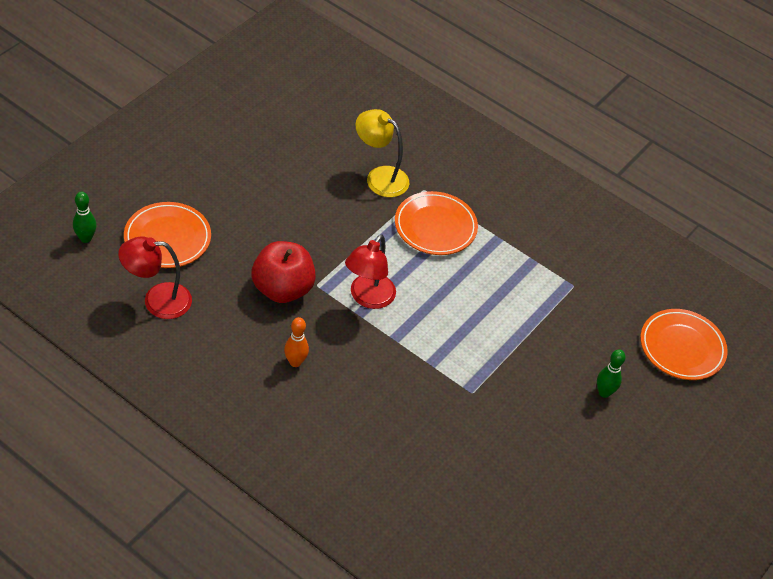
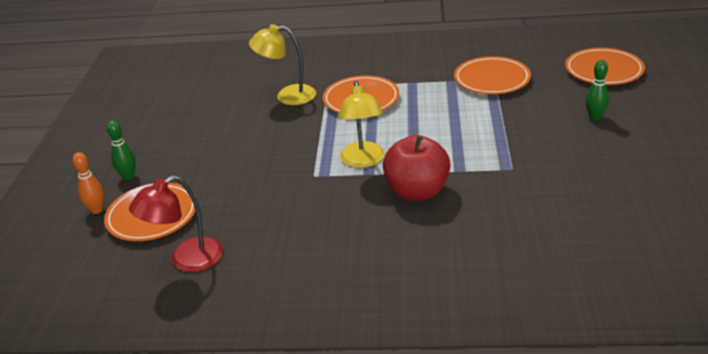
camera: 25 degrees left, 15 degrees down
green bowling pin [73,192,97,243] -> green bowling pin moved to [107,120,136,180]
red apple [251,241,316,303] -> red apple moved to [383,135,451,201]
orange bowling pin [284,317,309,367] -> orange bowling pin moved to [72,152,104,214]
red lamp [345,234,396,309] -> yellow lamp [339,81,385,168]
none -> orange plate [454,56,531,94]

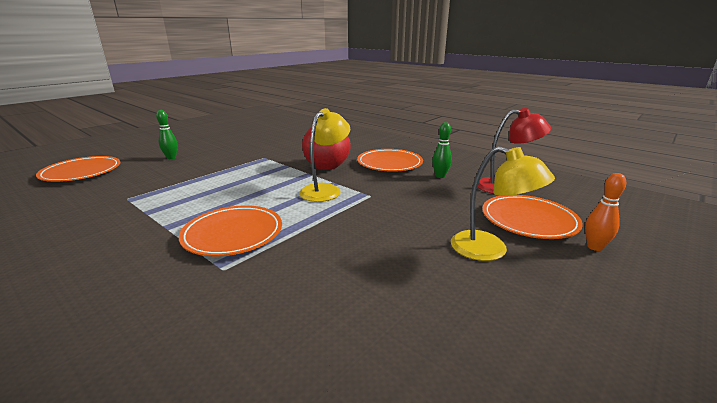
camera: 145 degrees left, 10 degrees down
green bowling pin [107,120,136,180] -> green bowling pin moved to [432,122,452,178]
yellow lamp [249,24,316,105] -> yellow lamp moved to [451,146,555,261]
orange plate [454,56,531,94] -> orange plate moved to [357,149,423,172]

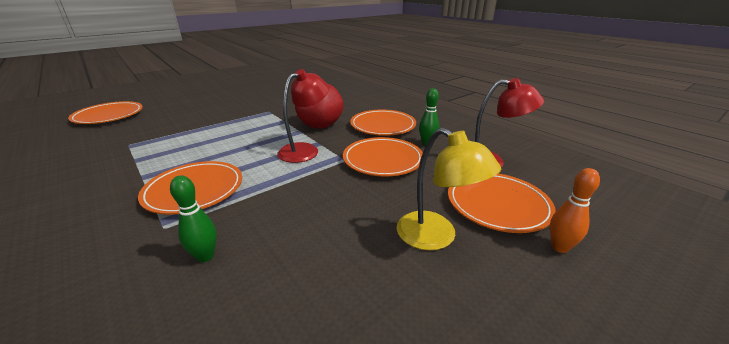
camera: 10 degrees right, 5 degrees up
green bowling pin [156,110,178,159] -> green bowling pin moved to [170,175,217,262]
yellow lamp [299,108,350,202] -> red lamp [277,69,329,163]
none -> orange plate [343,137,423,177]

